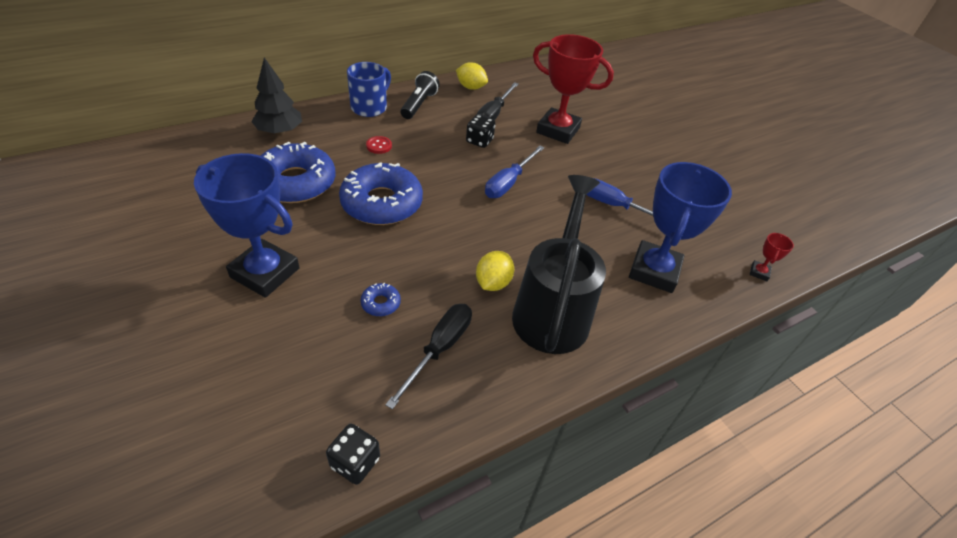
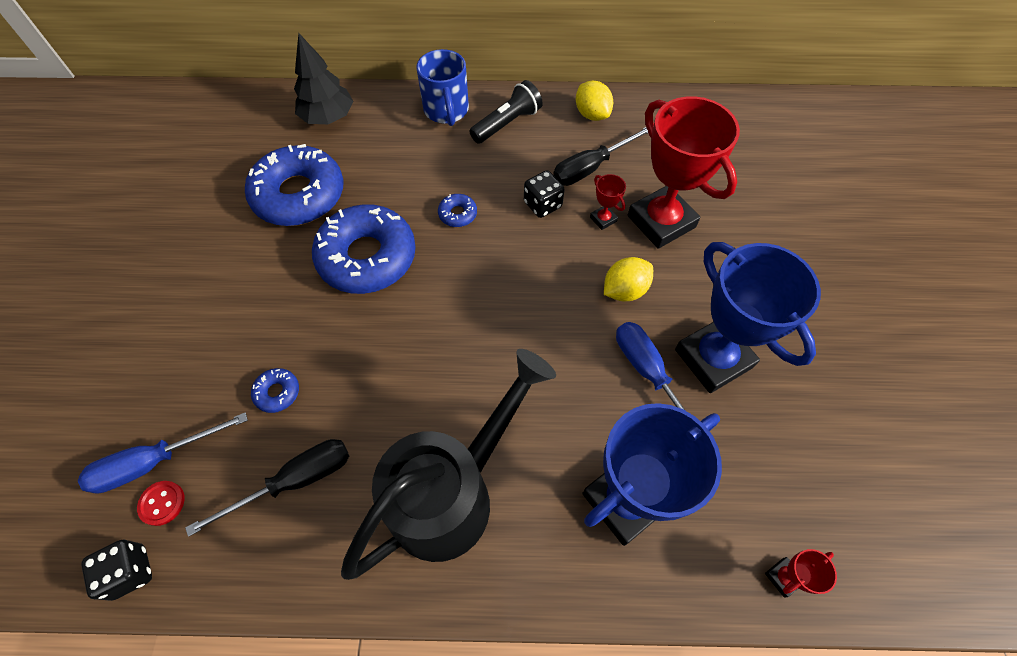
camera: 35 degrees right, 15 degrees up
blue trophy [194,153,300,298] -> blue trophy moved to [675,242,821,393]
blue mug [347,62,391,117] -> blue mug turned 105 degrees clockwise [416,49,469,126]
red button [366,136,392,154] -> red button moved to [137,481,185,526]
yellow lemon [476,251,514,291] -> yellow lemon moved to [604,257,653,302]
blue screwdriver [485,146,544,198] -> blue screwdriver moved to [78,412,248,494]
none -> blue donut [438,194,477,227]
none -> red trophy [590,174,626,230]

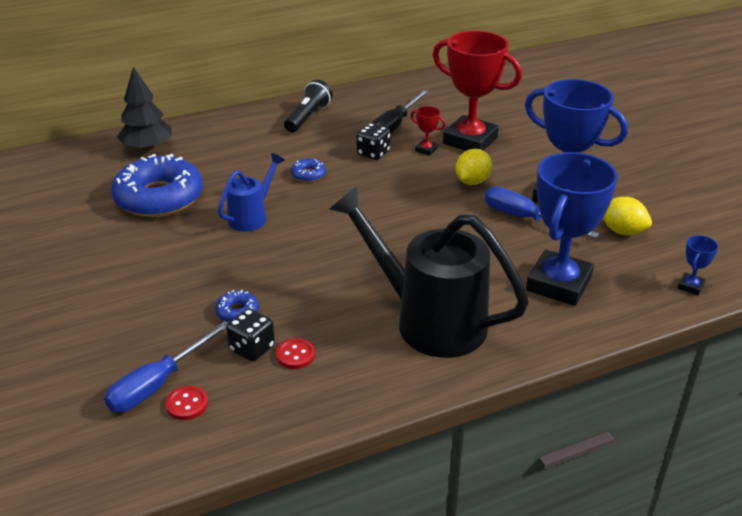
camera: 25 degrees left, 25 degrees down
black dice [81,539,152,601] -> black dice moved to [226,308,275,362]
black screwdriver [185,439,349,537] -> red button [276,338,315,369]
blue donut [312,204,416,294] -> blue watering can [218,153,285,232]
black watering can [341,349,556,580] -> black watering can turned 75 degrees counterclockwise [330,186,529,358]
blue mug [416,49,469,126] -> none
yellow lemon [576,81,613,121] -> yellow lemon moved to [603,197,652,235]
red trophy [765,549,837,598] -> blue trophy [678,235,719,295]

